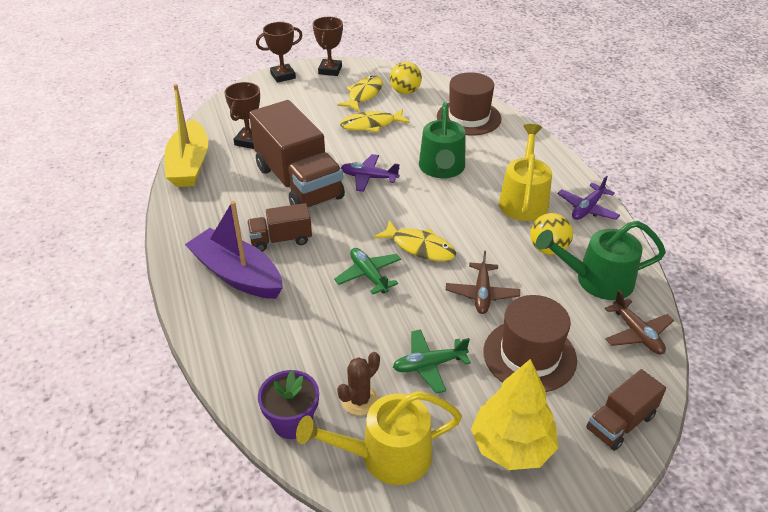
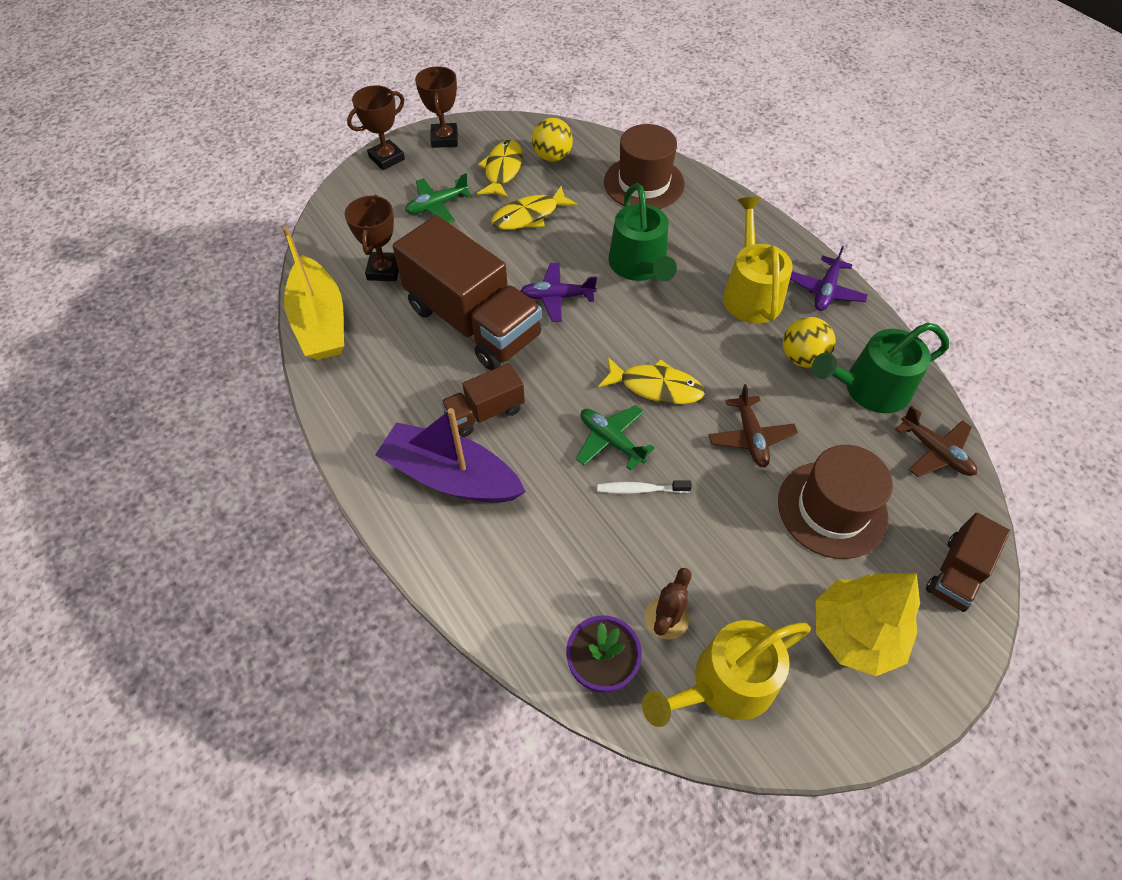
camera: 15 degrees left, 15 degrees up
green plane [393,329,471,394] -> green plane moved to [405,173,472,223]
none -> white toothbrush [597,480,692,494]

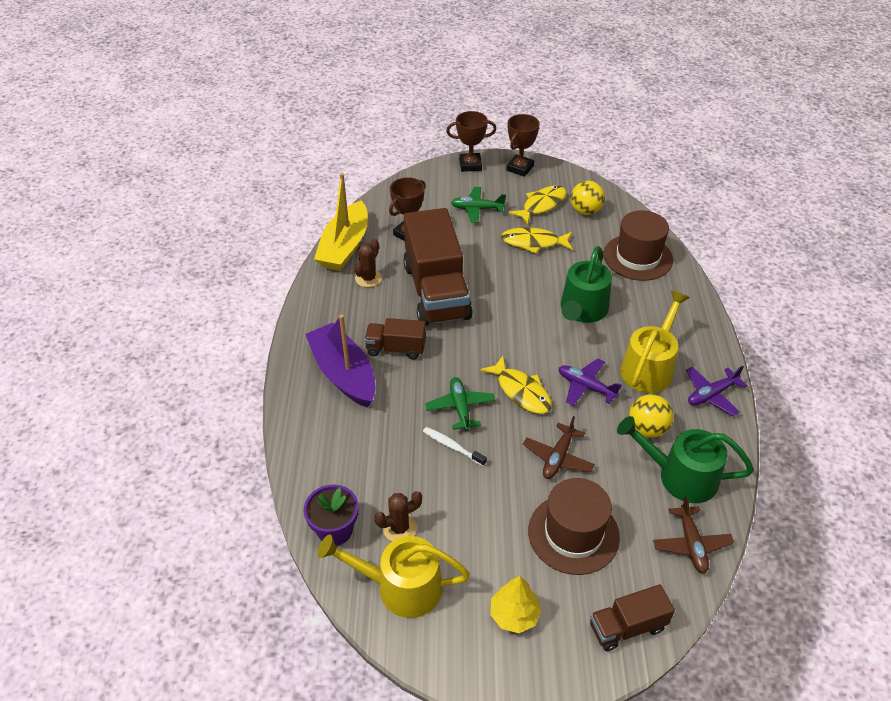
camera: 35 degrees right, 10 degrees down
purple plane [521,263,597,322] -> purple plane moved to [559,358,622,406]
yellow tree [816,573,920,676] -> yellow tree [490,576,542,633], size x0.64
none -> brown cactus [354,239,382,287]

